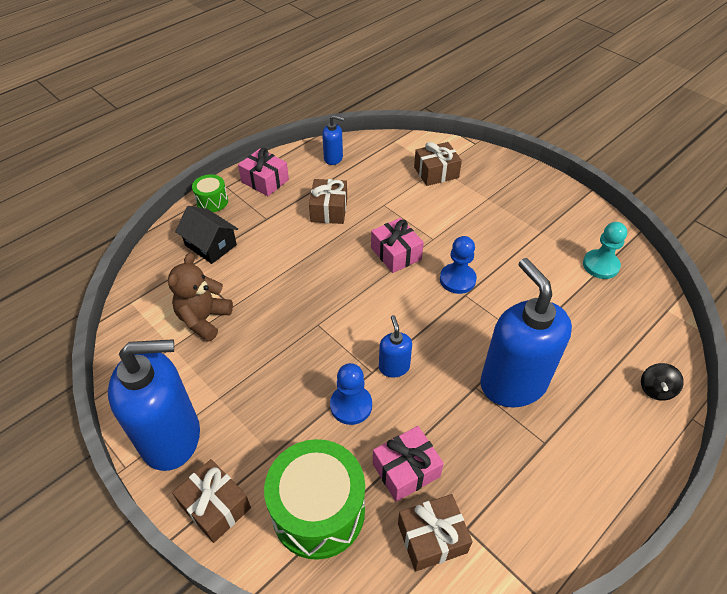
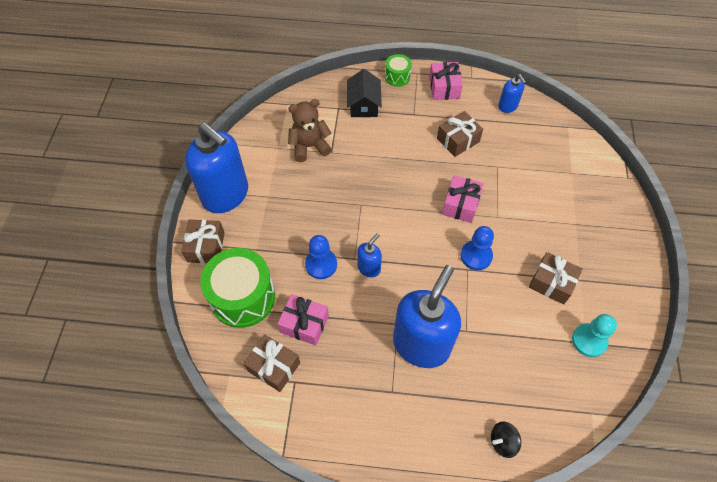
camera: 50 degrees right, 10 degrees up
brown gift [414,142,462,186] -> brown gift moved to [529,252,583,305]

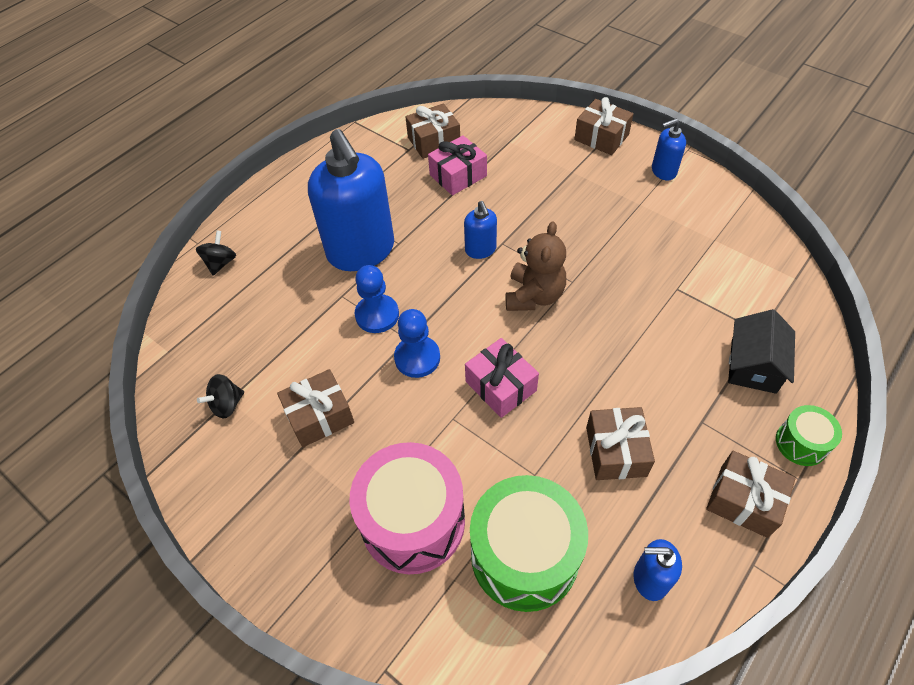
camera: 125 degrees right, 5 degrees down
blue soap dispenser [185,123,248,213] -> blue soap dispenser [652,119,686,180], size x0.45
green drum [200,248,275,328] -> green drum moved to [470,475,588,612]
brown teddy bear [288,99,332,162] -> brown teddy bear moved to [506,221,566,311]
blue pawn [305,235,337,279] -> blue pawn moved to [355,265,399,333]
black house [347,69,382,117] -> black house turned 75 degrees clockwise [728,309,795,394]
pink gift [429,62,463,100] -> brown gift [706,451,796,538]
turquoise pawn [572,314,617,357] -> black spinning top [197,374,244,418]
none -> pink drum [349,442,465,574]

